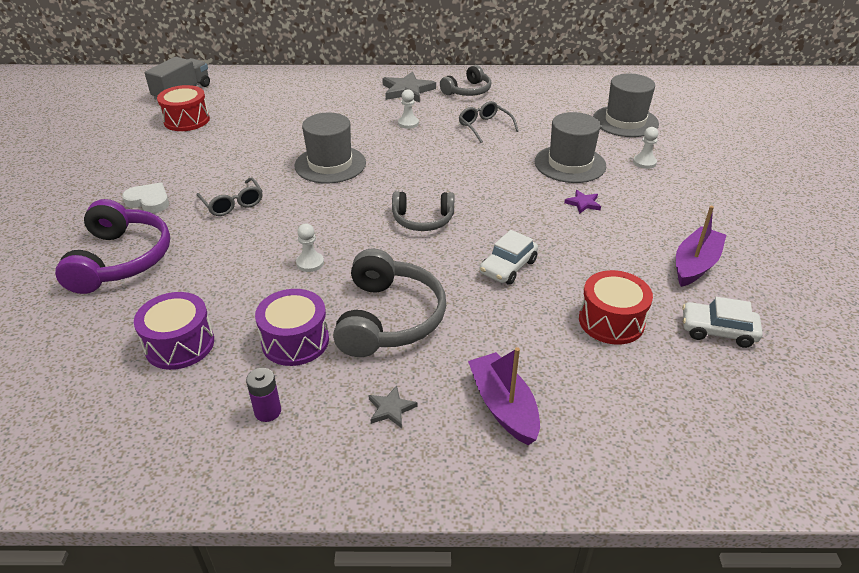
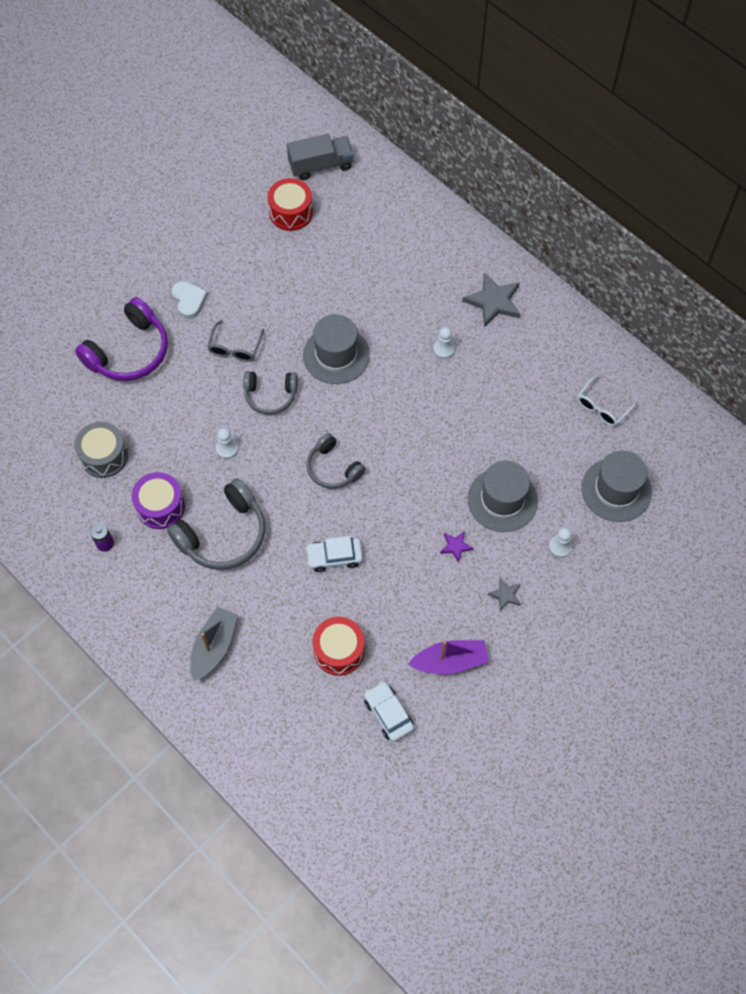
camera: 45 degrees right, 25 degrees up
purple drum [134,292,214,370] -> grey drum [74,422,128,478]
grey star [368,385,418,428] -> grey star moved to [488,578,521,611]
grey headphones [440,65,491,96] -> grey headphones moved to [243,371,298,415]
grey glasses [459,101,519,143] -> none
purple boat [468,347,540,445] -> grey boat [190,607,238,681]
none -> white glasses [577,375,638,426]

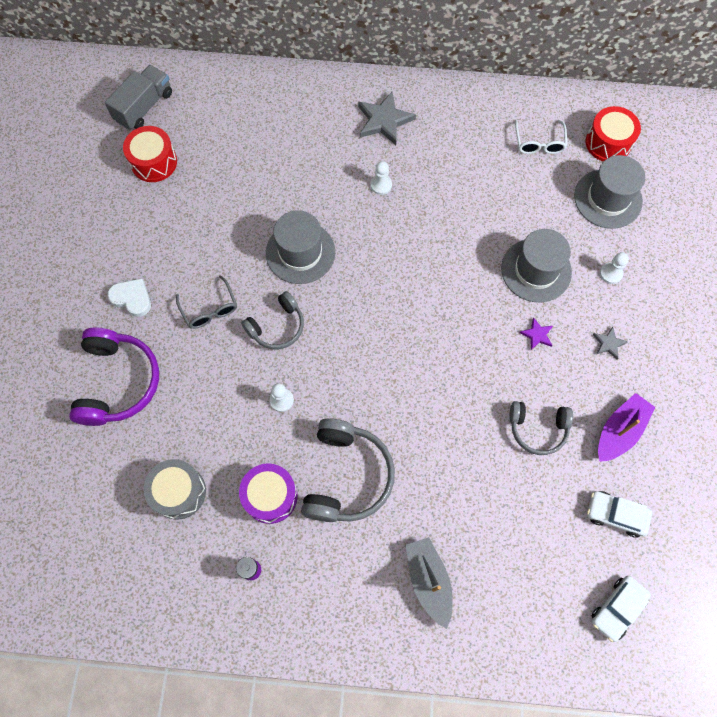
camera: 40 degrees left, 5 degrees up
white car [305,536,363,572] -> white car moved to [591,576,651,642]
grey headphones [306,433,366,489] -> grey headphones moved to [509,401,573,455]
red drum [313,617,365,676] -> red drum moved to [586,106,641,162]

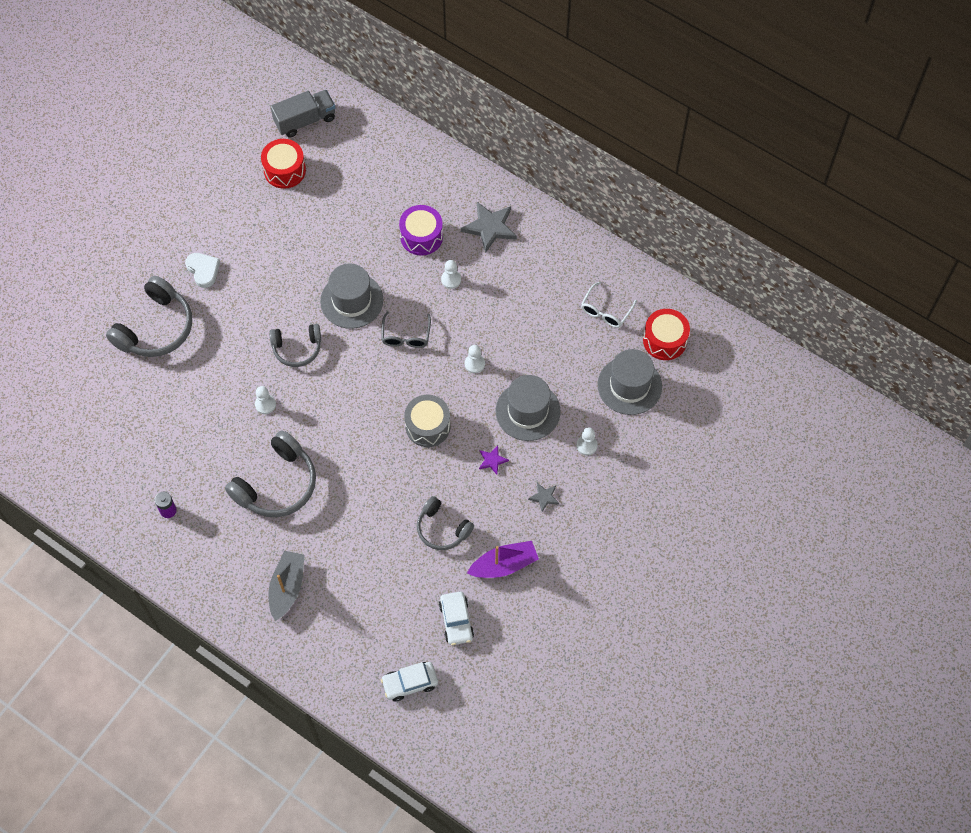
camera: 30 degrees right, 5 degrees down
purple headphones [69,328,159,426] -> grey headphones [106,276,192,357]
grey drum [144,459,206,520] -> grey drum moved to [404,395,450,447]
grey glasses [176,275,237,329] -> grey glasses moved to [381,312,431,348]
purple drum [239,463,298,524] -> purple drum moved to [399,205,443,256]
white car [587,491,652,538] -> white car turned 150 degrees counterclockwise [439,592,474,645]
none -> white pawn [465,345,485,373]

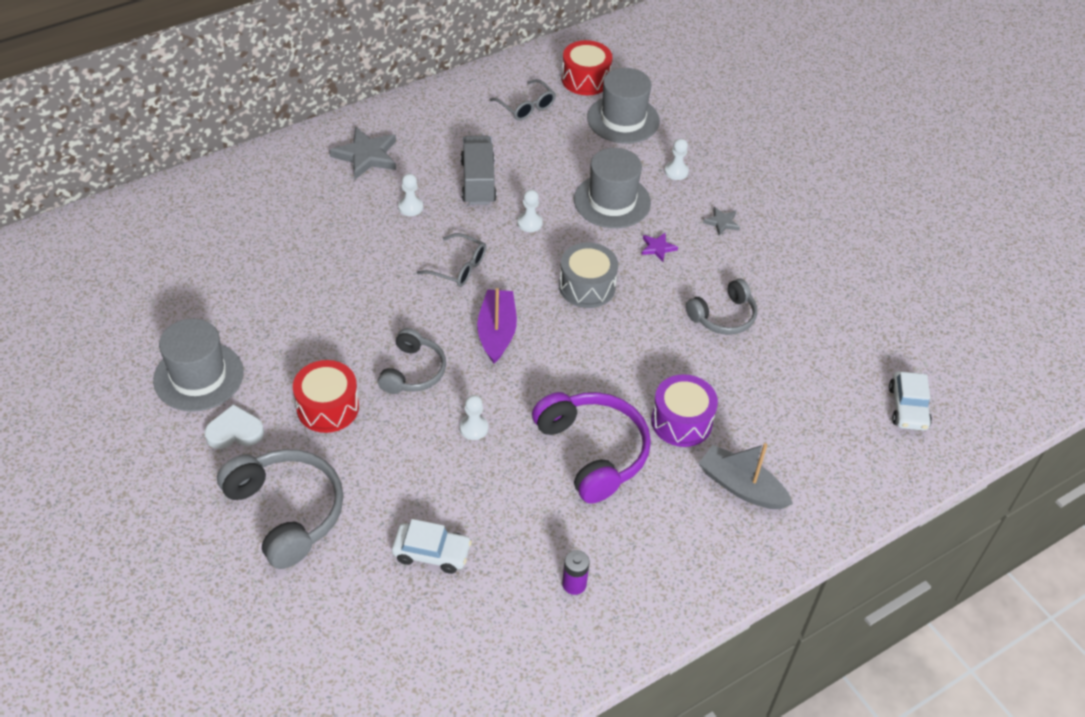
camera: 70 degrees left, 15 degrees down
grey headphones [225,430,316,517] -> purple headphones [532,392,651,503]
red drum [261,139,306,189] -> red drum moved to [293,360,359,433]
grey truck [270,90,335,137] -> grey truck moved to [461,136,497,205]
grey hat [320,264,383,329] -> grey hat moved to [153,319,243,412]
purple drum [399,205,443,256] -> purple drum moved to [651,374,718,447]
white car [439,592,474,645] -> white car moved to [392,519,472,574]
purple boat [467,541,539,578] -> purple boat moved to [477,288,517,364]
white glasses [581,282,637,328] -> grey glasses [490,79,556,121]

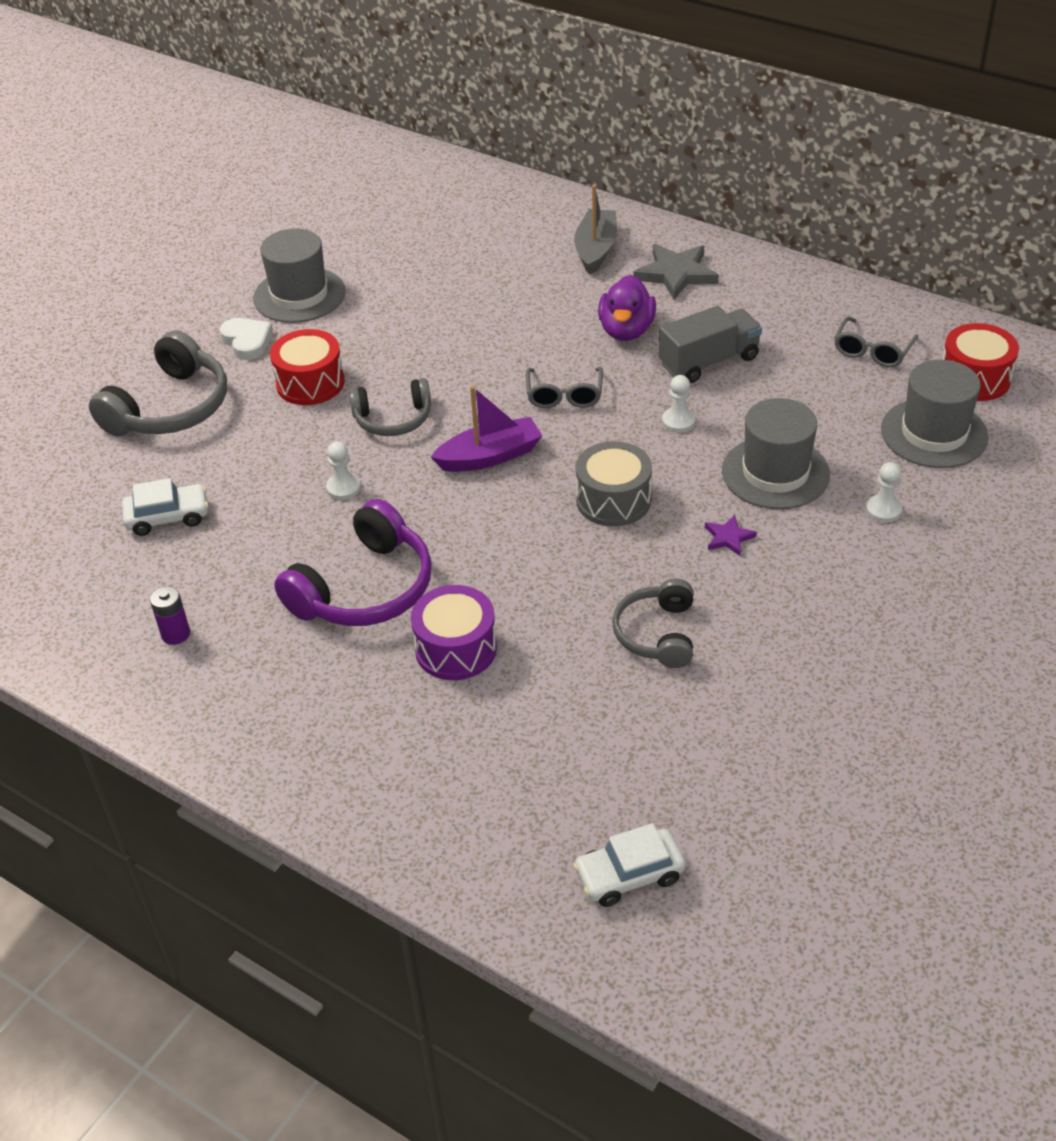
camera: 70 degrees right, 5 degrees down
white car [392,519,472,574] -> white car turned 90 degrees counterclockwise [122,478,209,536]
white pawn [398,173,423,216] -> purple duck [598,275,656,341]
grey headphones [686,278,757,335] -> grey headphones turned 60 degrees clockwise [612,578,693,668]
grey boat [698,443,793,509] -> grey boat moved to [574,185,617,275]
grey star [703,207,740,235] -> none

